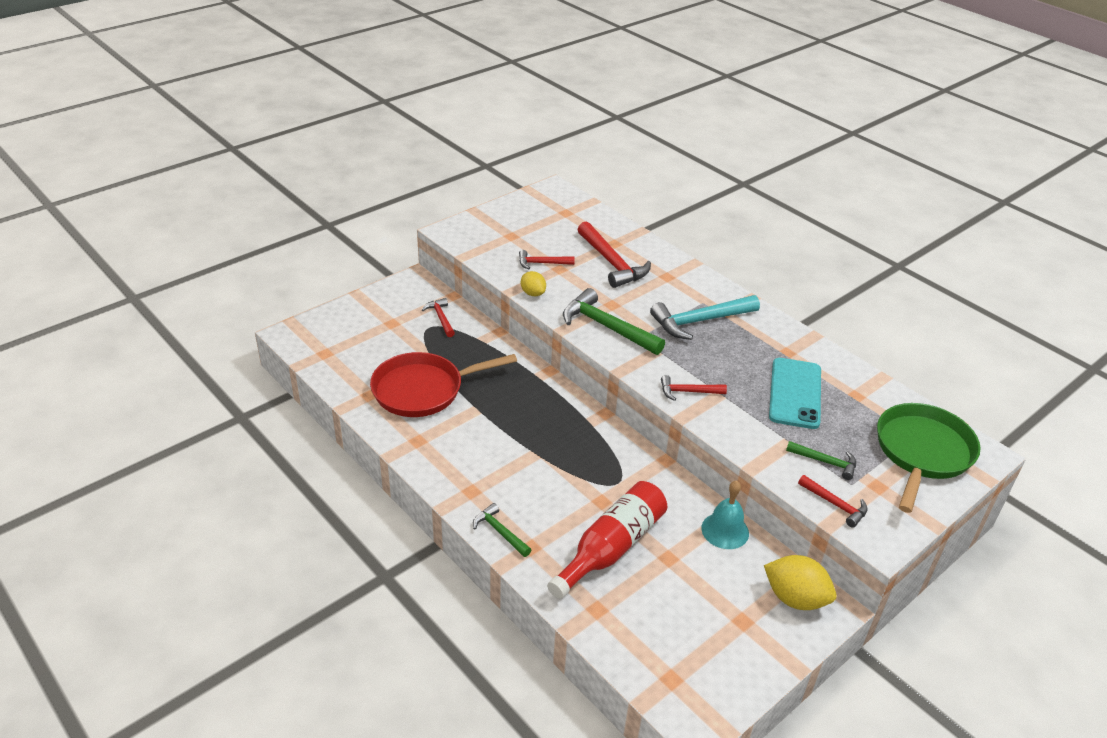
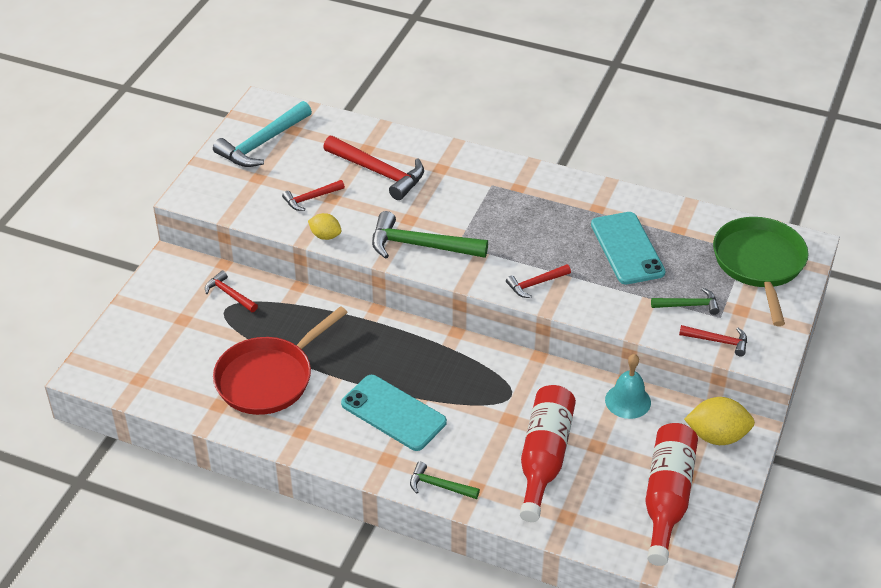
camera: 25 degrees left, 5 degrees up
turquoise hammer [650,295,760,340] -> turquoise hammer moved to [213,101,312,167]
none -> turquoise phone [341,375,447,451]
none -> red bottle [645,423,698,566]

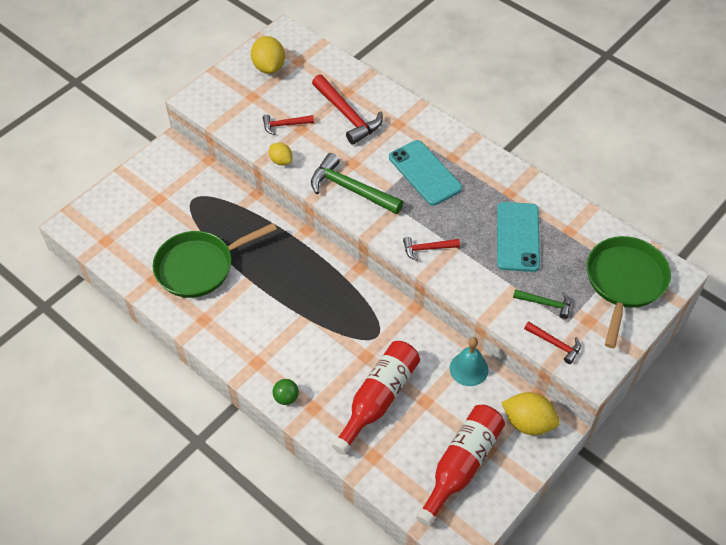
camera: 20 degrees right, 10 degrees up
red hammer [205,271,258,312] -> none
turquoise hammer [213,101,312,167] -> yellow lemon [251,36,285,74]
red pan [213,306,348,415] -> green pan [153,223,277,298]
turquoise phone [341,375,447,451] -> turquoise phone moved to [389,140,462,206]
green hammer [410,462,480,499] -> green ball [272,379,299,405]

